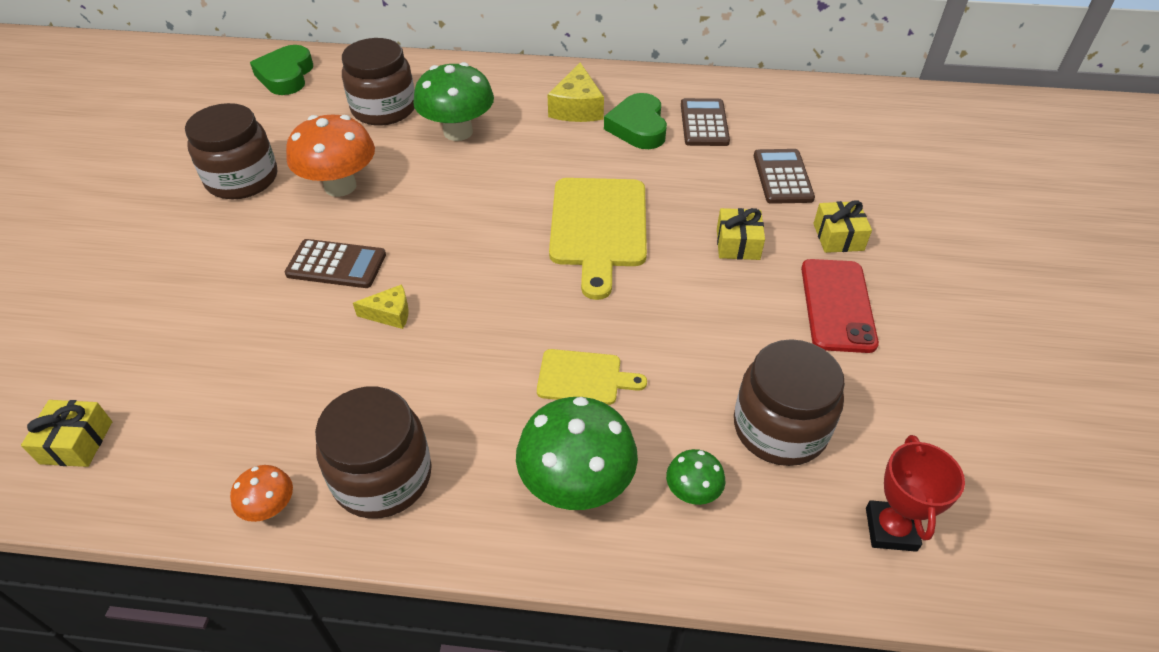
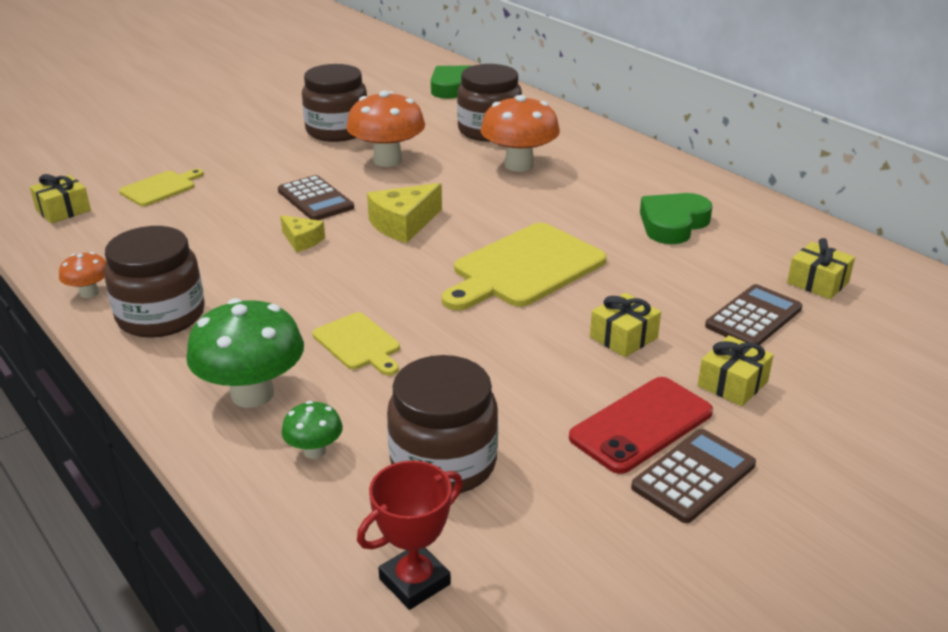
camera: 45 degrees right, 15 degrees down
green mushroom [413,62,494,141] -> orange mushroom [480,95,560,172]
yellow cheese [547,62,604,122] -> yellow cheese moved to [367,183,442,243]
brown calculator [681,98,730,146] -> brown calculator moved to [631,429,756,523]
none -> yellow cutting board [119,169,204,206]
none -> yellow gift [787,238,855,299]

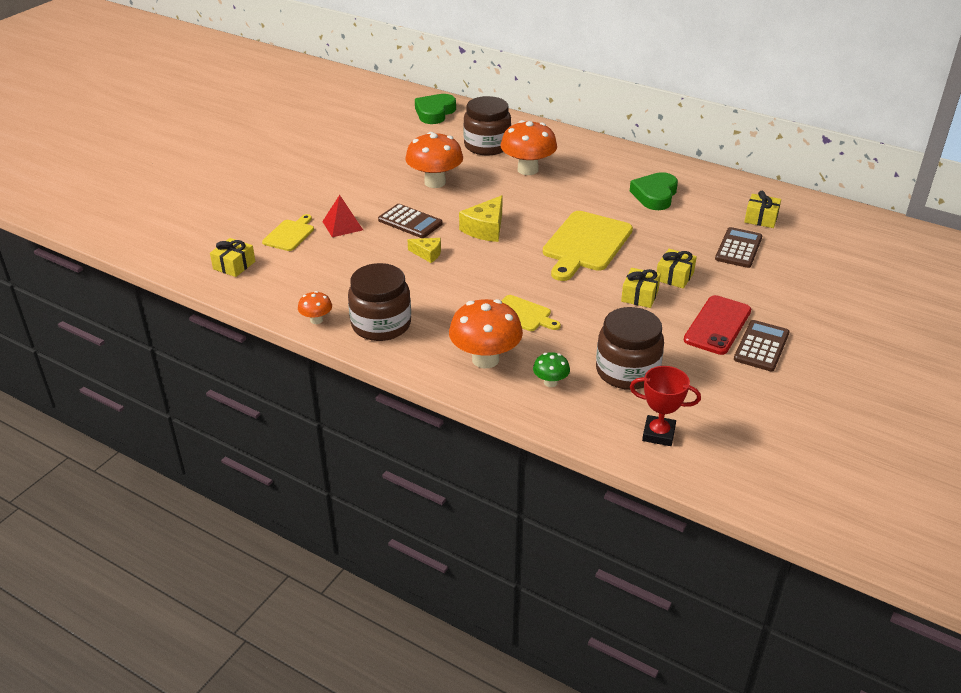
camera: 20 degrees left, 5 degrees up
green mushroom [186,298,304,408] -> orange mushroom [449,299,523,368]
brown jar [302,64,367,142] -> none
red trophy [357,461,463,610] -> red trophy turned 75 degrees clockwise [630,366,701,446]
yellow gift [698,335,774,406] -> yellow gift moved to [621,268,661,308]
none -> red pyramid [322,195,363,237]

